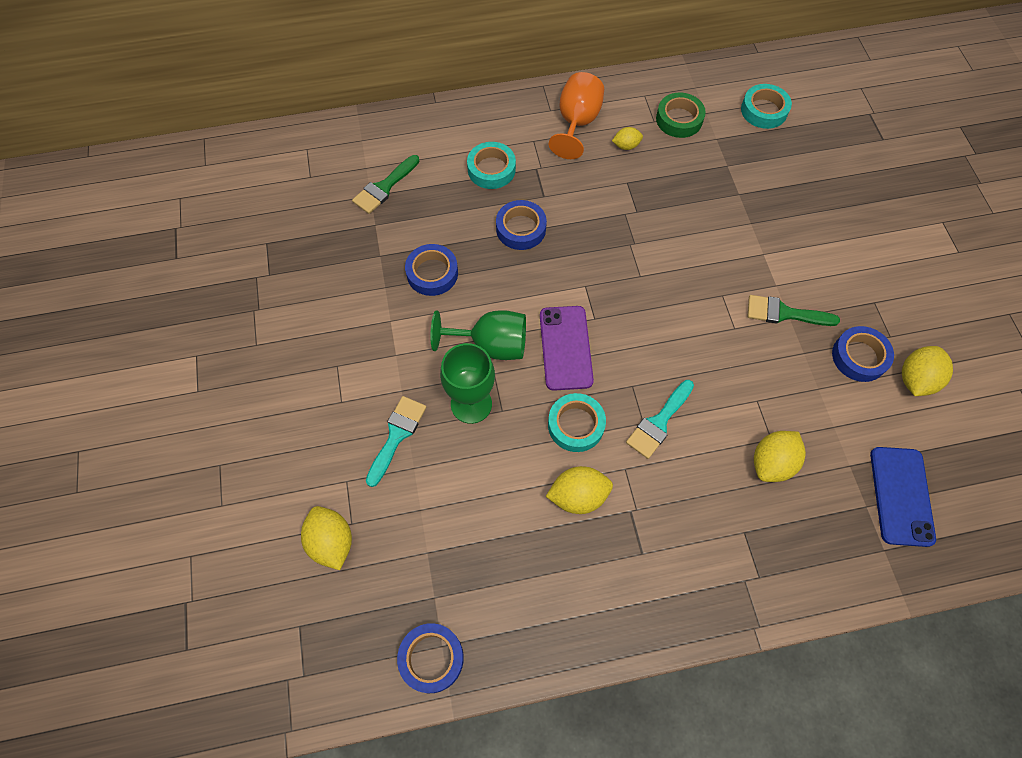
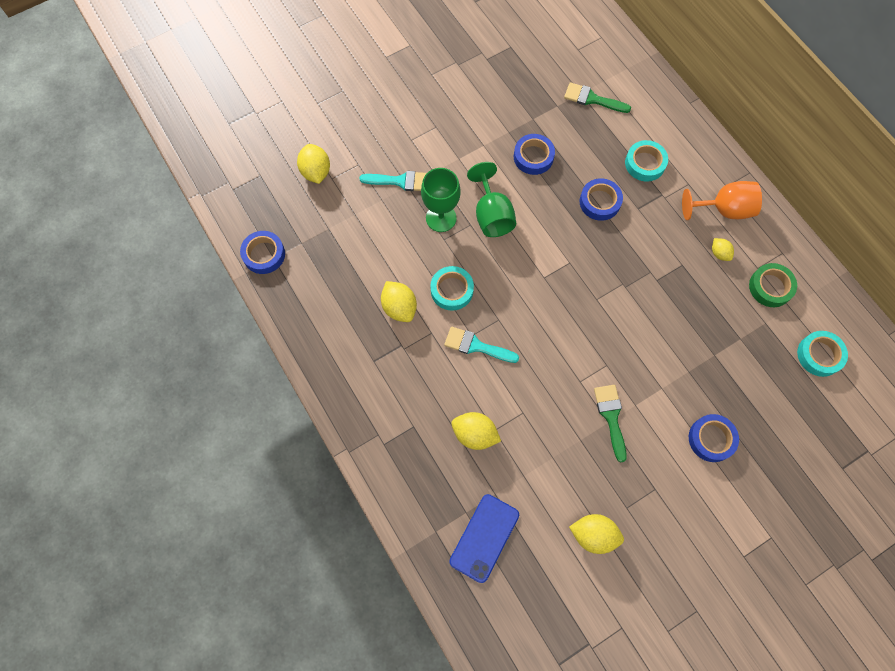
camera: 70 degrees right, 5 degrees up
yellow lemon [301,506,352,570] -> yellow lemon turned 60 degrees counterclockwise [297,144,330,184]
purple phone [540,306,594,391] -> none
blue tape [832,326,894,382] -> blue tape moved to [689,414,739,462]
blue phone [870,447,936,547] -> blue phone turned 45 degrees counterclockwise [449,494,519,583]

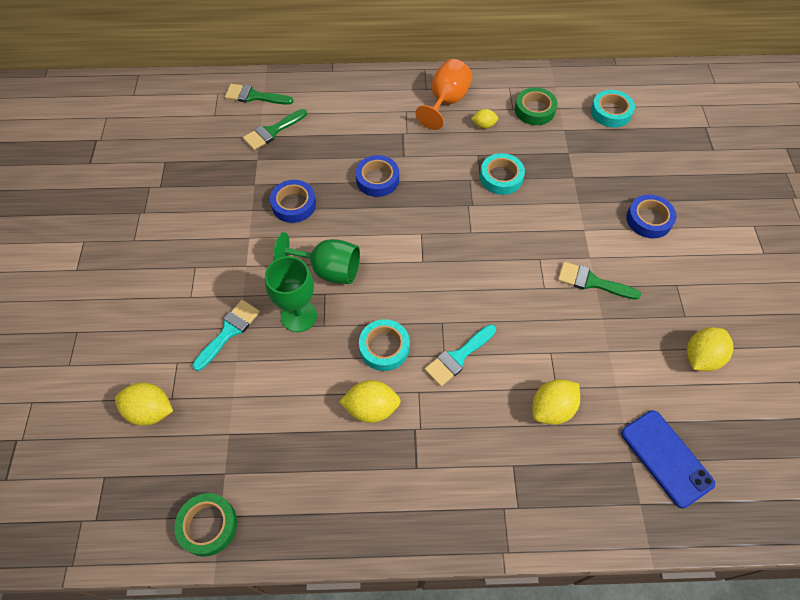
camera: 60 degrees left, 10 degrees down
blue tape [240,231,285,274] -> green tape [174,493,237,557]
turquoise tape [625,140,668,182] -> turquoise tape moved to [480,153,525,195]
none -> green brush [225,84,293,105]

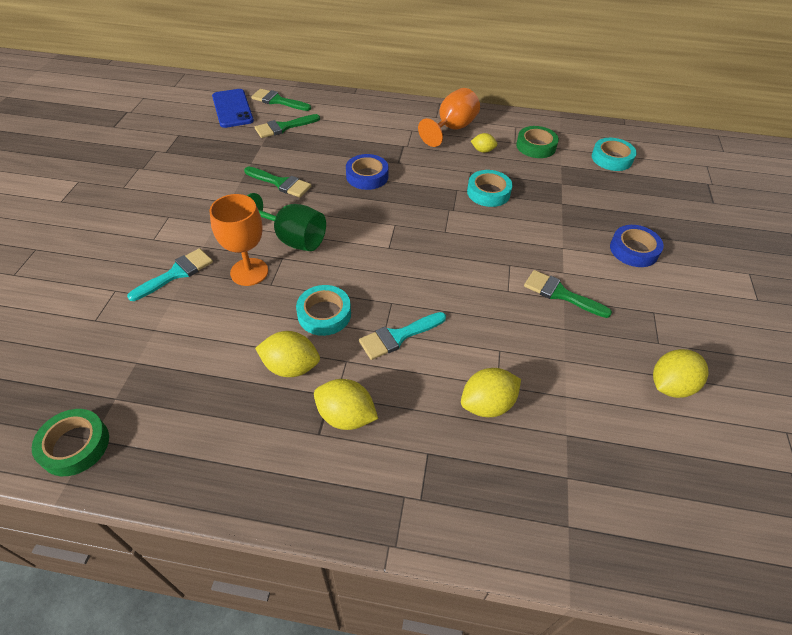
camera: 10 degrees right, 10 degrees down
yellow lemon [115,383,173,426] -> yellow lemon moved to [314,379,378,430]
green goblet [265,256,317,332] -> orange goblet [209,194,268,286]
blue tape [270,180,316,223] -> green brush [244,167,311,198]
blue phone [621,410,715,508] -> blue phone moved to [212,89,254,128]

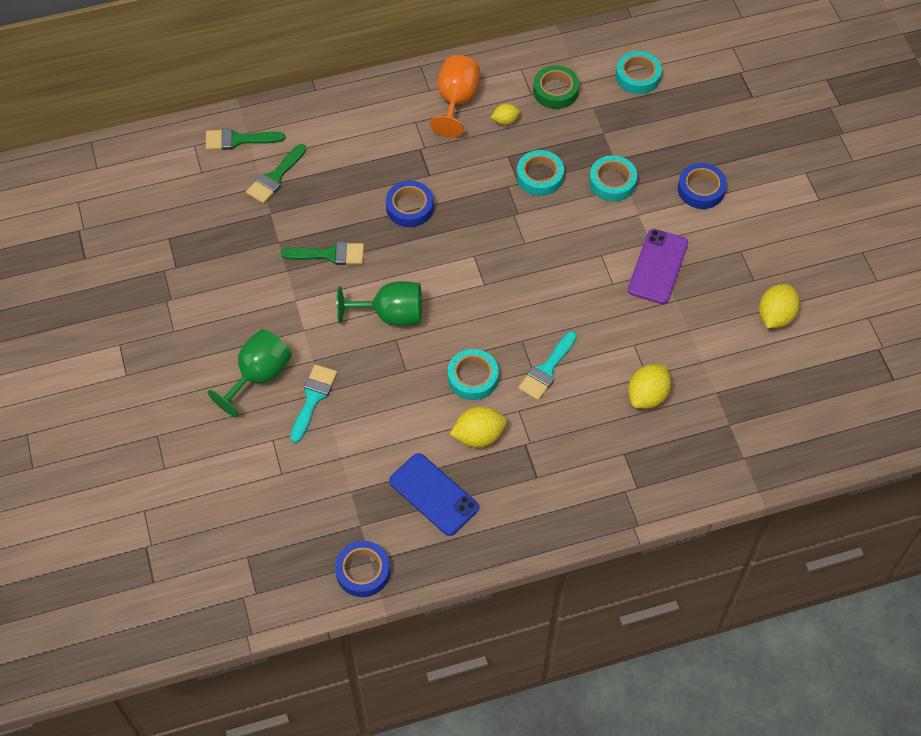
camera: 25 degrees left, 10 degrees up
green tape [32,409,109,476] -> blue tape [335,541,390,597]
orange goblet [209,194,268,286] -> none
blue phone [212,89,254,128] -> blue phone moved to [389,453,479,536]
yellow lemon [314,379,378,430] -> none
green brush [524,270,612,318] -> purple phone [628,229,688,304]
none -> green goblet [207,329,292,417]
none -> turquoise tape [589,155,637,201]

